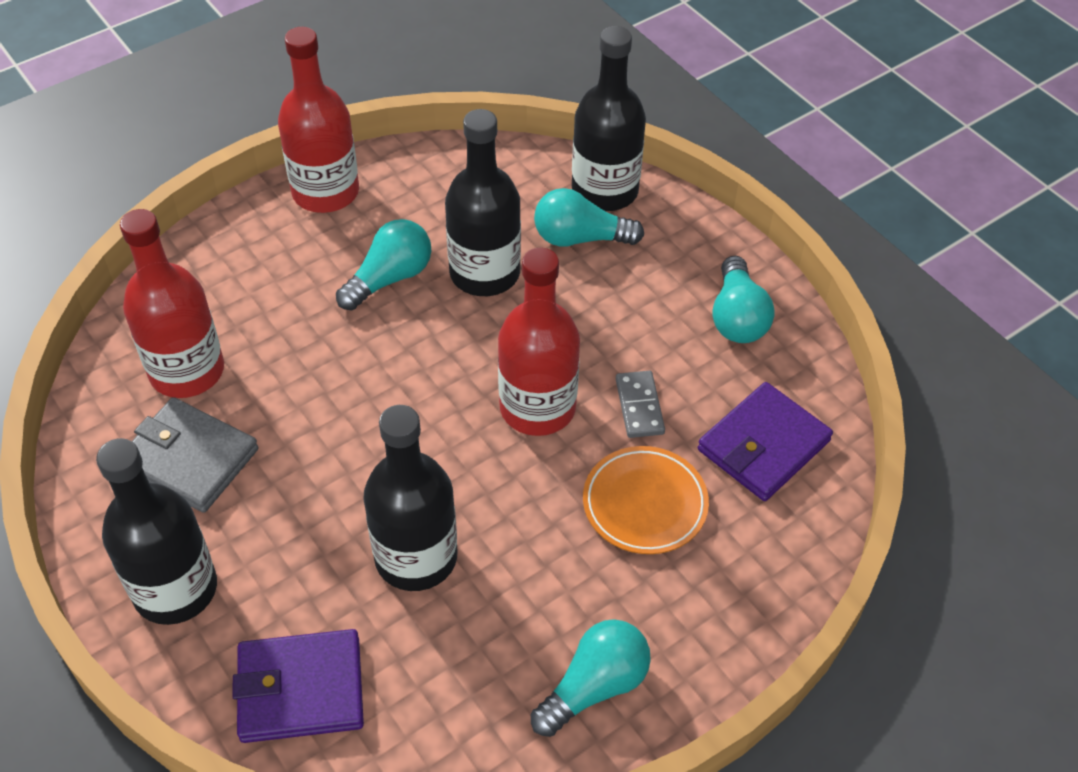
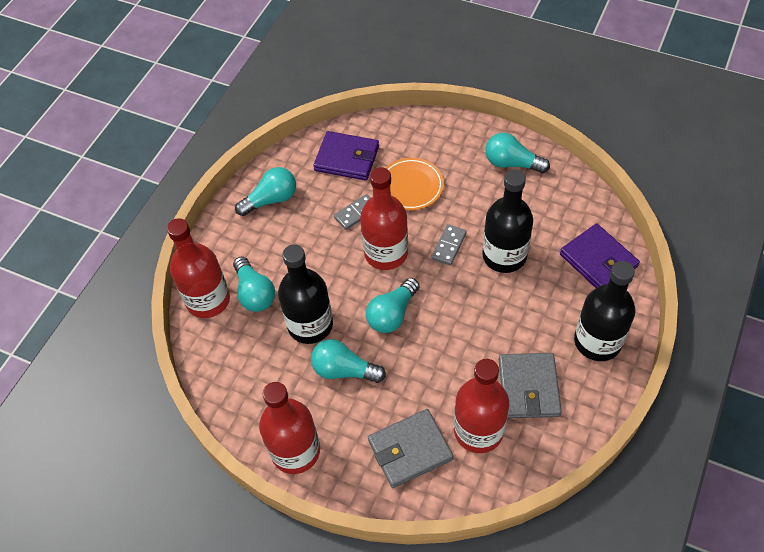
camera: 115 degrees left, 5 degrees up
black bottle [572,26,646,211] -> red bottle [167,218,230,318]
none -> turquoise light bulb [366,278,420,333]
none -> grey wallet [368,409,453,488]
none -> grey domino [431,224,467,266]

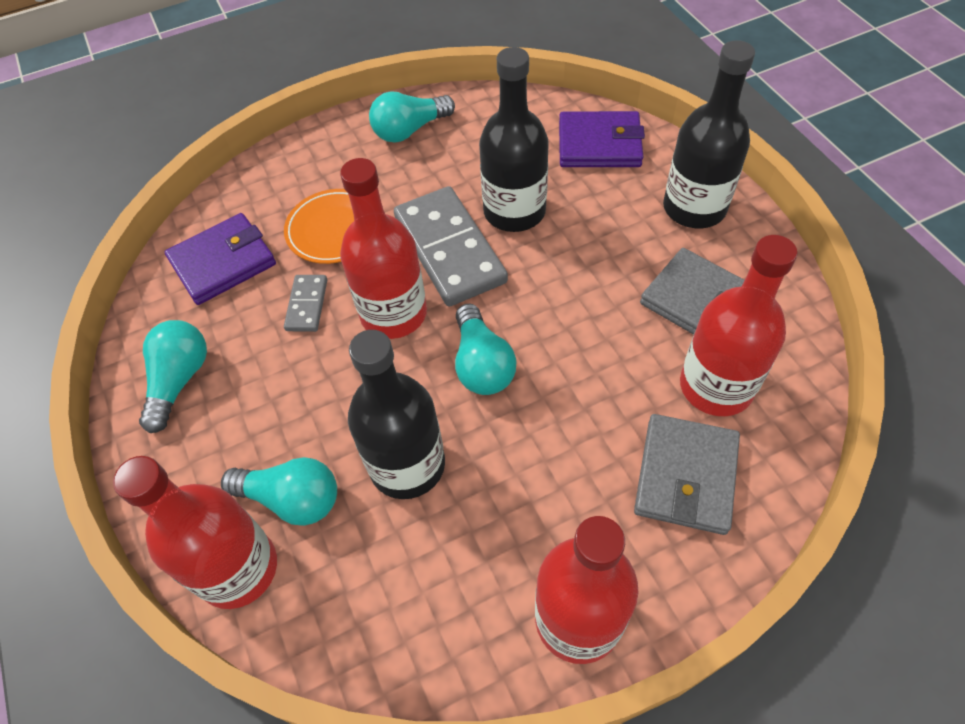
camera: 50 degrees left, 0 degrees up
turquoise light bulb [311,339,386,383] -> none
grey domino [431,224,467,266] -> grey domino [394,186,508,307], size x2.10

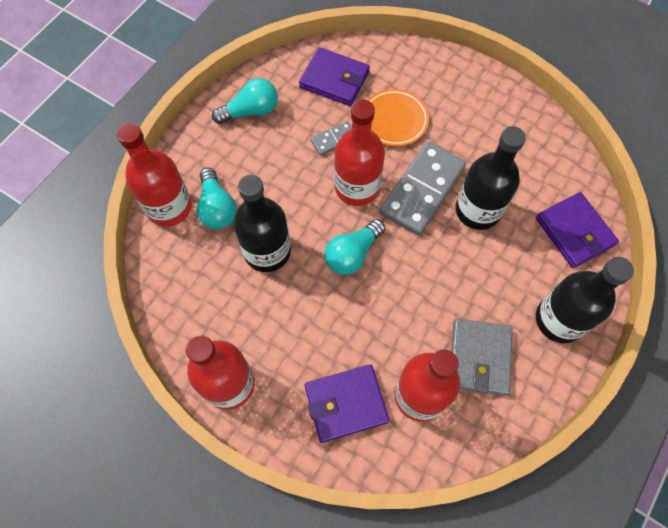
camera: 55 degrees right, 10 degrees up
turquoise light bulb [369,92,455,143] -> none
grey wallet [634,414,740,535] -> purple wallet [305,364,389,443]

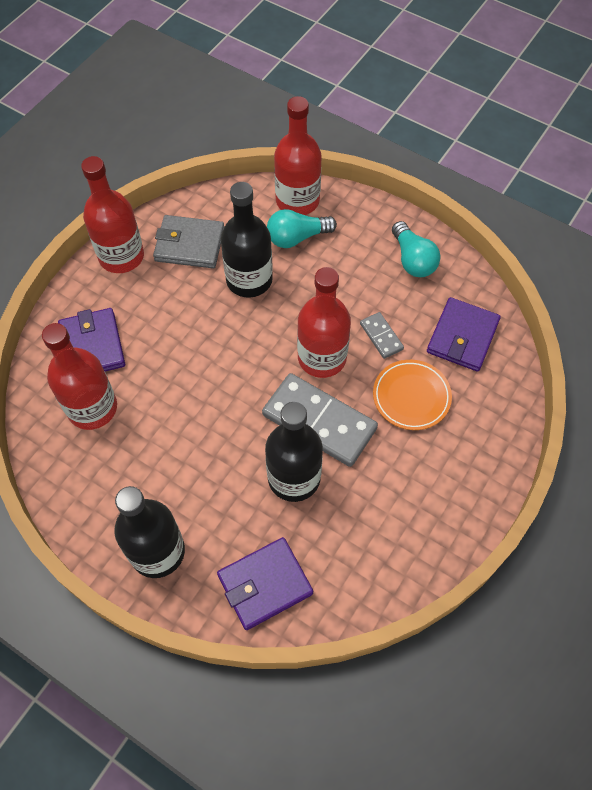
camera: 90 degrees right, 5 degrees down
turquoise light bulb [324,219,385,275] -> none
grey wallet [451,318,512,395] -> grey wallet moved to [153,215,224,268]

